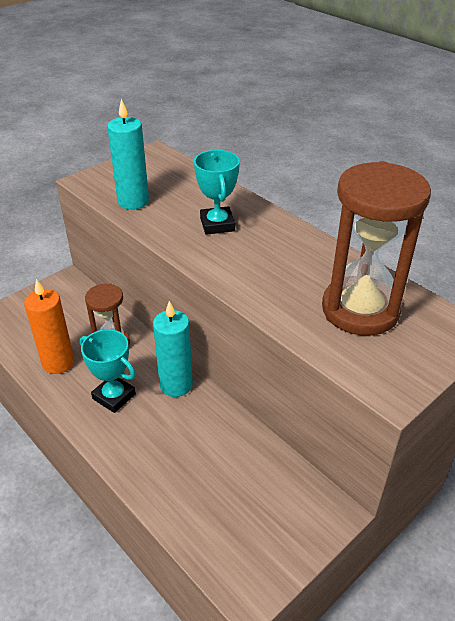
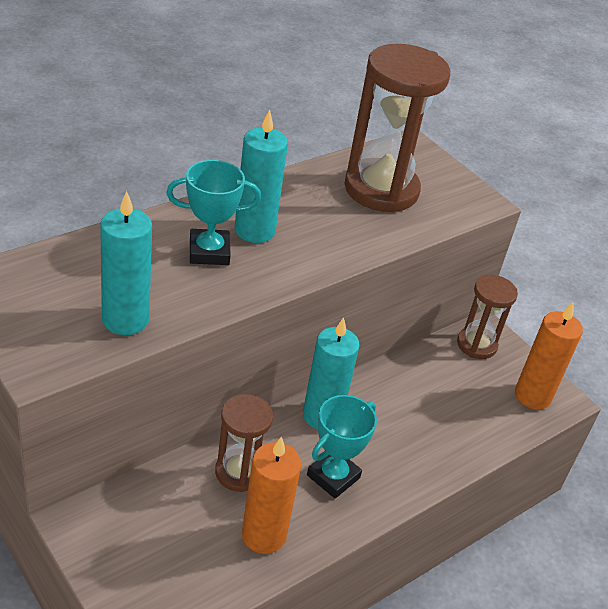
camera: 90 degrees left, 0 degrees up
none -> turquoise candle [235,110,288,243]
none -> brown hourglass [457,275,518,359]
none -> orange candle [515,302,583,410]

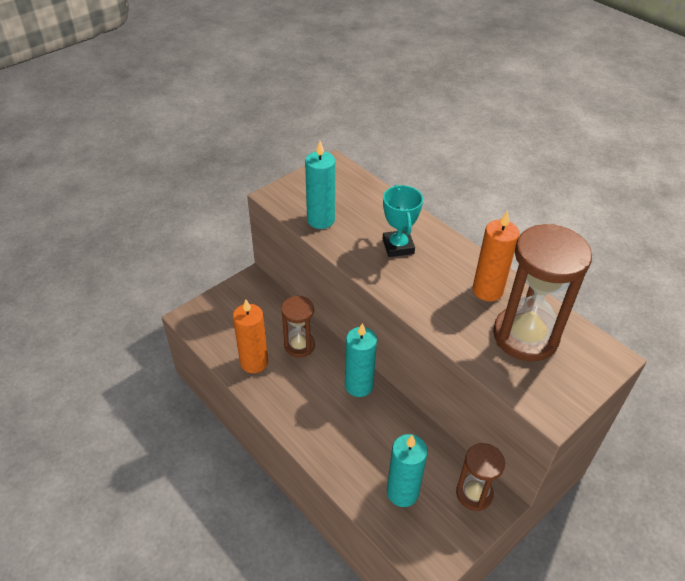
camera: 90 degrees right, 5 degrees up
turquoise candle [235,110,288,243] -> turquoise candle moved to [387,434,428,507]
turquoise trophy [307,395,377,499] -> none
orange candle [515,302,583,410] -> orange candle moved to [473,210,519,302]

